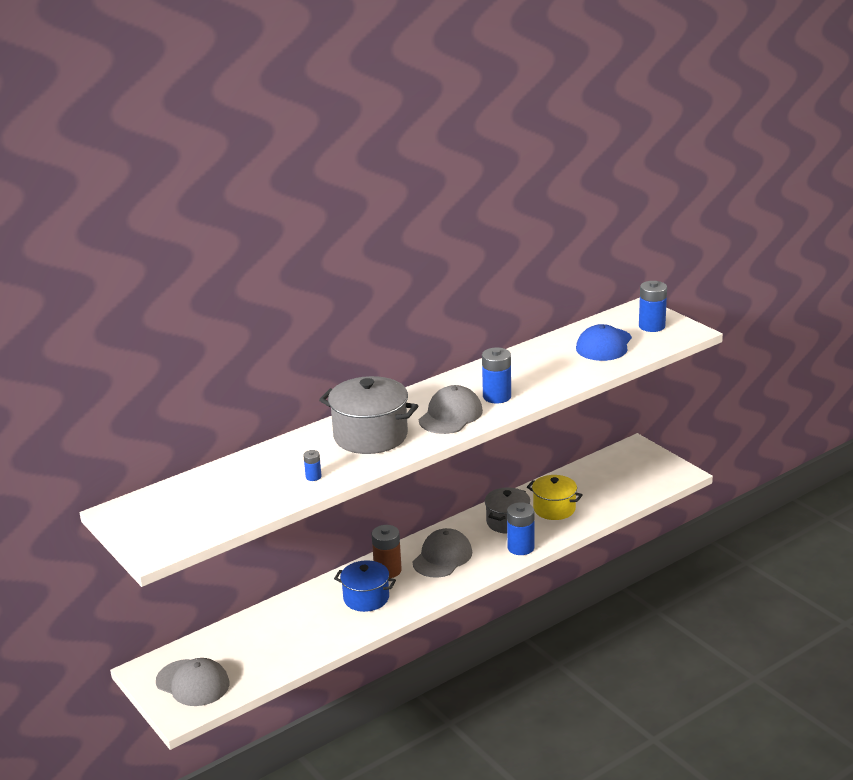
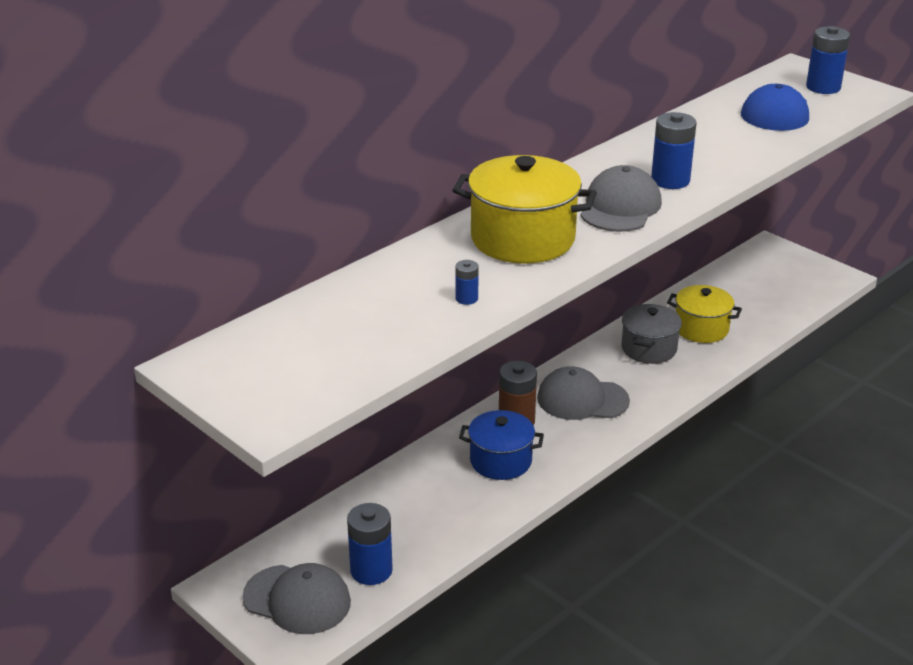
camera: 10 degrees left, 5 degrees up
grey pot [319,376,418,454] -> yellow pot [453,155,597,263]
grey cap [412,528,472,578] -> grey cap turned 105 degrees counterclockwise [537,366,630,420]
blue battery [507,502,534,555] -> blue battery moved to [347,503,393,585]

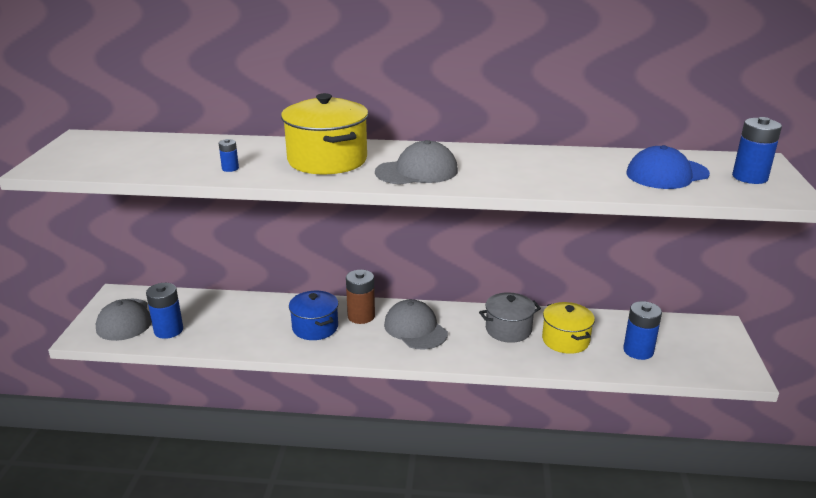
camera: 50 degrees right, 5 degrees down
blue battery [651,112,696,189] -> blue battery moved to [623,301,662,360]

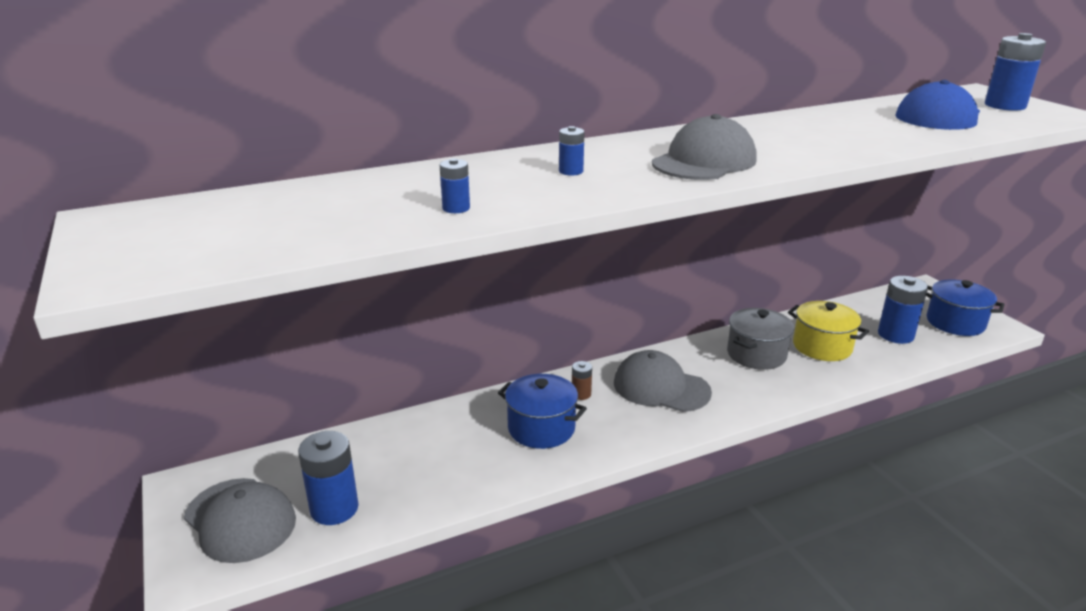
camera: 30 degrees left, 0 degrees up
yellow pot [281,93,368,174] -> blue battery [559,126,584,176]
brown battery [346,270,375,324] -> brown battery [572,361,592,400], size x0.51
none -> blue pot [926,279,1004,336]

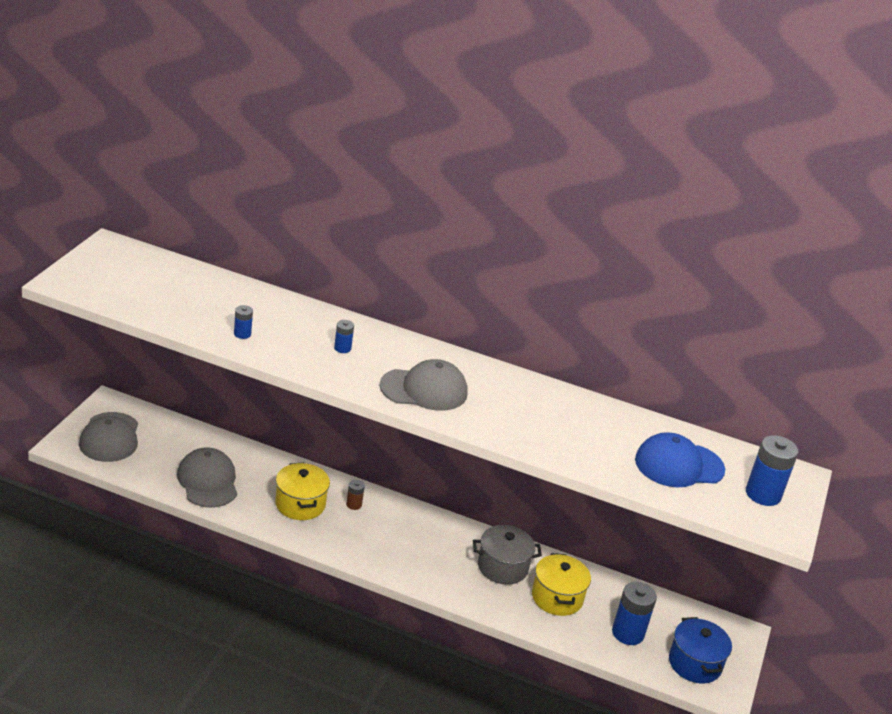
camera: 40 degrees right, 5 degrees up
blue battery [298,431,359,525] -> none
blue pot [498,374,587,449] -> yellow pot [275,463,330,520]
grey cap [614,350,712,412] -> grey cap moved to [177,448,237,507]

